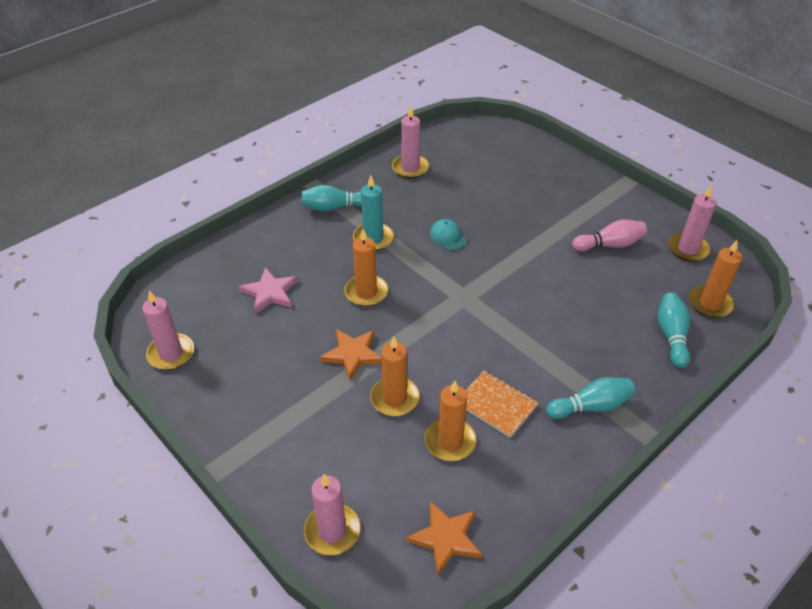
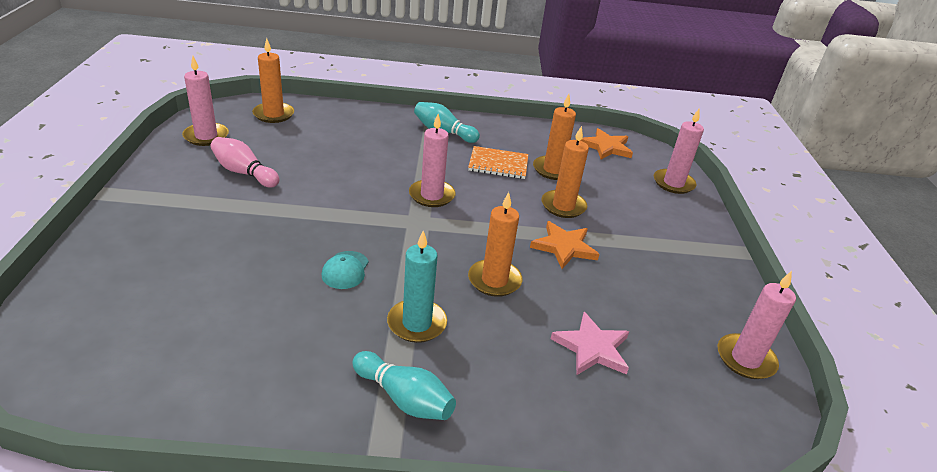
camera: 140 degrees left, 10 degrees down
pink candle [392,106,429,178] -> pink candle moved to [409,114,456,207]
orange notebook [465,370,538,438] -> orange notebook turned 75 degrees counterclockwise [468,146,528,179]
turquoise bowling pin [657,293,690,368] -> none

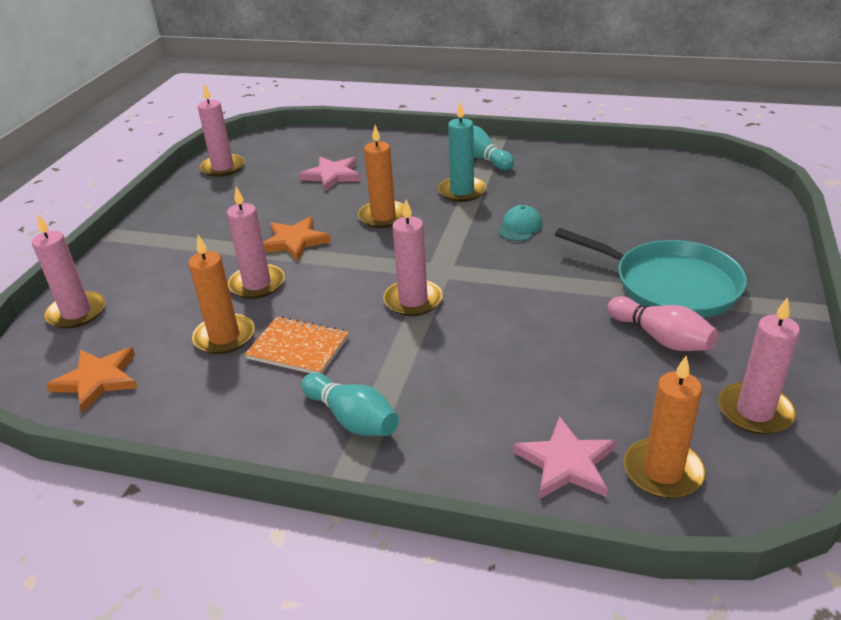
camera: 160 degrees left, 0 degrees up
orange candle [541,126,589,218] -> pink candle [227,187,285,299]
none -> pink star [513,416,616,499]
none -> turquoise pan [555,228,747,318]

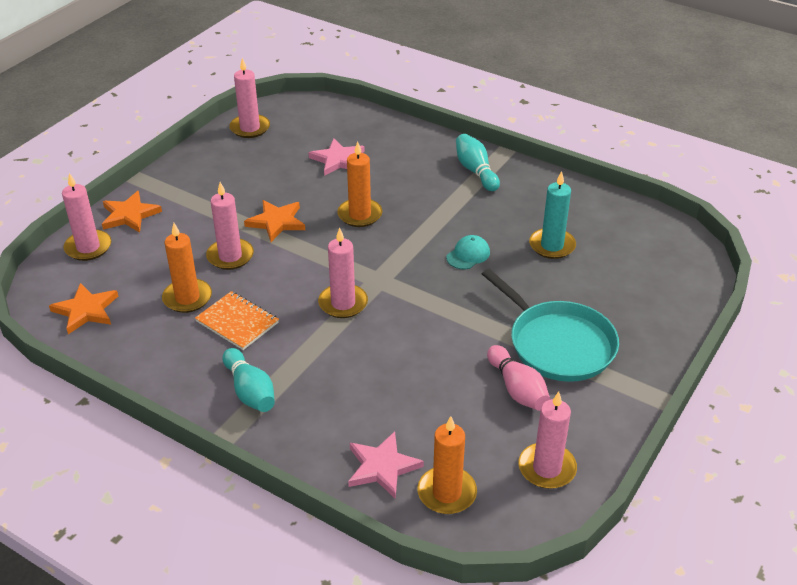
camera: 15 degrees right, 5 degrees up
turquoise candle [438,102,486,202] -> turquoise candle moved to [529,171,576,259]
none -> orange star [102,191,162,233]

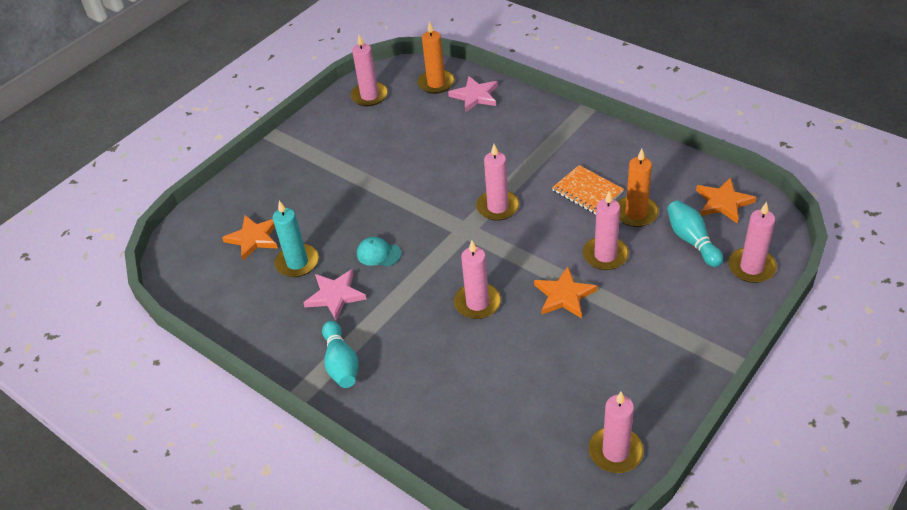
camera: 170 degrees left, 5 degrees up
orange star [102,191,162,233] -> orange star moved to [222,215,278,260]
turquoise bowling pin [222,348,275,412] -> turquoise bowling pin moved to [667,200,723,267]
pink star [309,138,365,176] -> pink star moved to [304,269,367,320]
orange candle [337,142,382,227] -> pink candle [454,241,501,319]
turquoise cap [446,235,490,270] -> turquoise cap turned 60 degrees clockwise [357,237,401,267]
turquoise pan [482,269,619,382] -> none
pink bowling pin [487,345,550,411] -> none

